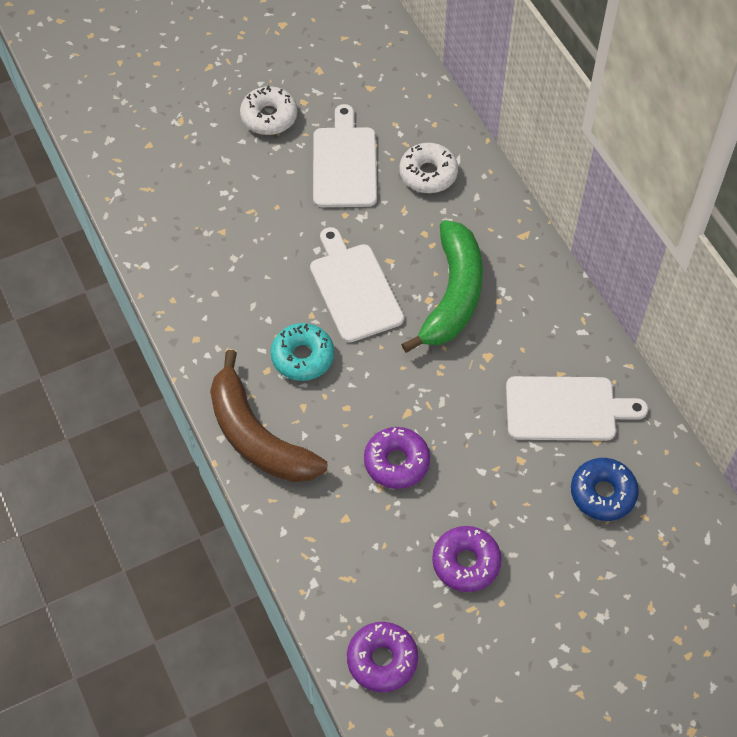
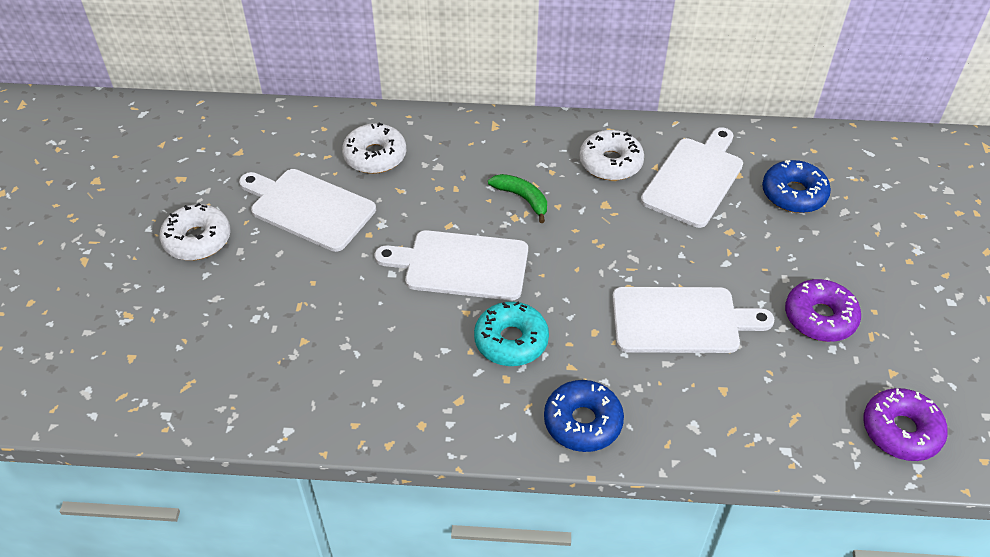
camera: 60 degrees left, 10 degrees down
brown banana [210,350,327,482] -> blue donut [544,380,624,452]
purple donut [364,427,430,489] -> white cutting board [612,287,774,353]
green banana [401,220,483,353] -> green banana [488,174,547,223], size x0.46
none -> white donut [579,130,644,181]

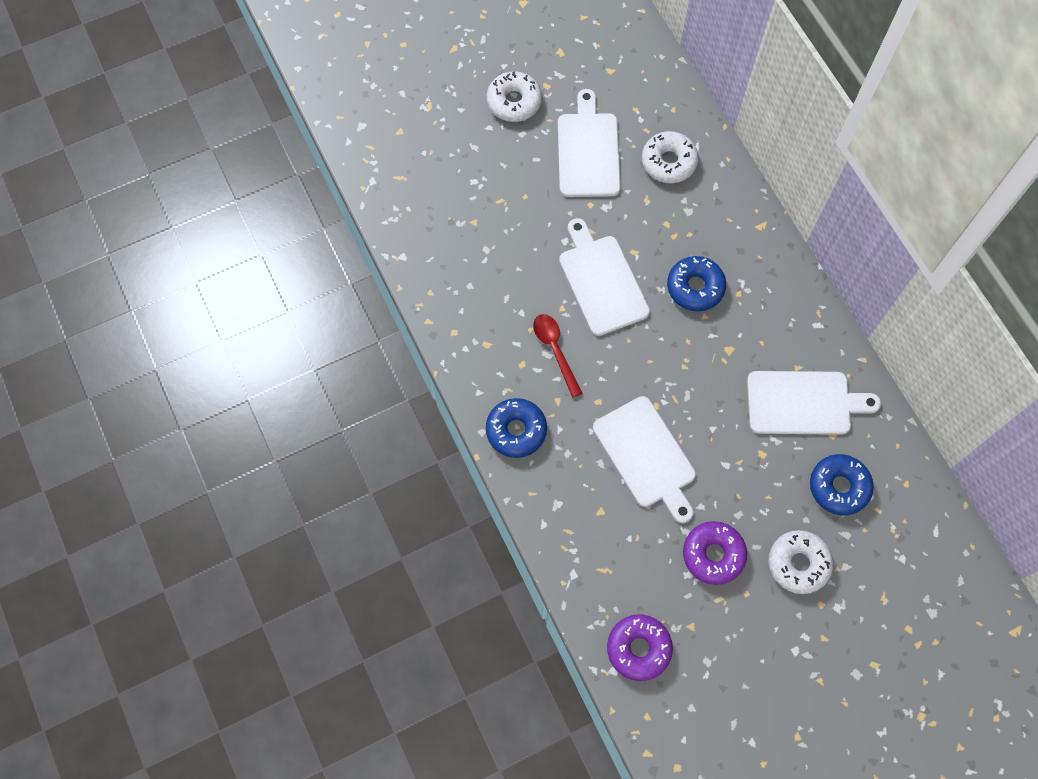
camera: 60 degrees right, 20 degrees up
turquoise donut [474,302,549,366] -> red spoon [533,314,583,398]
green banana [488,174,547,223] -> blue donut [667,256,726,312]
white donut [579,130,644,181] -> white donut moved to [769,530,833,594]

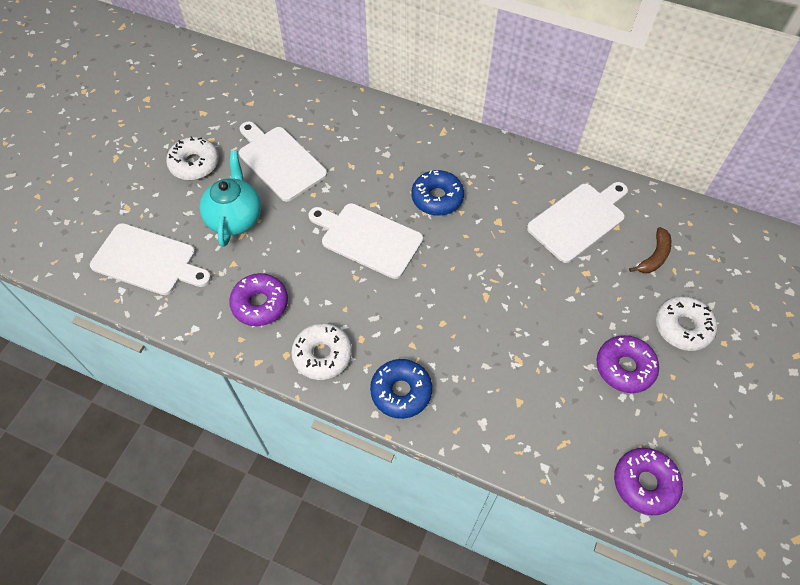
camera: 40 degrees left, 10 degrees down
red spoon [533,314,583,398] -> none
white cutting board [593,396,696,523] -> white cutting board moved to [90,223,211,295]
white donut [642,131,698,183] -> white donut moved to [291,323,352,380]
blue donut [810,454,874,515] -> brown banana [629,227,672,273]
none -> turquoise teapot [199,151,261,247]
none -> purple donut [229,273,288,326]

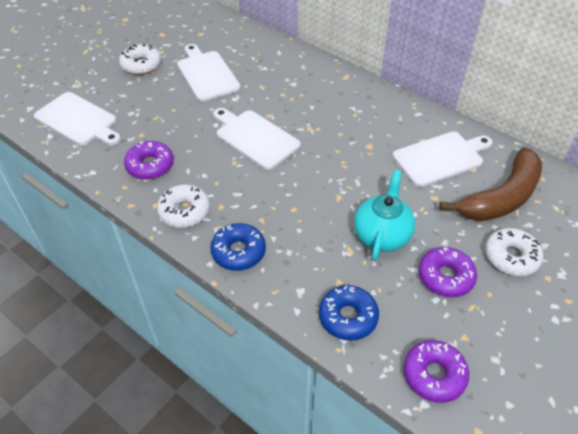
camera: 15 degrees right, 10 degrees down
turquoise teapot [199,151,261,247] -> turquoise teapot moved to [354,170,415,261]
blue donut [411,170,464,216] -> blue donut moved to [319,285,379,341]
brown banana [629,227,672,273] -> brown banana [439,147,542,221], size x2.19

